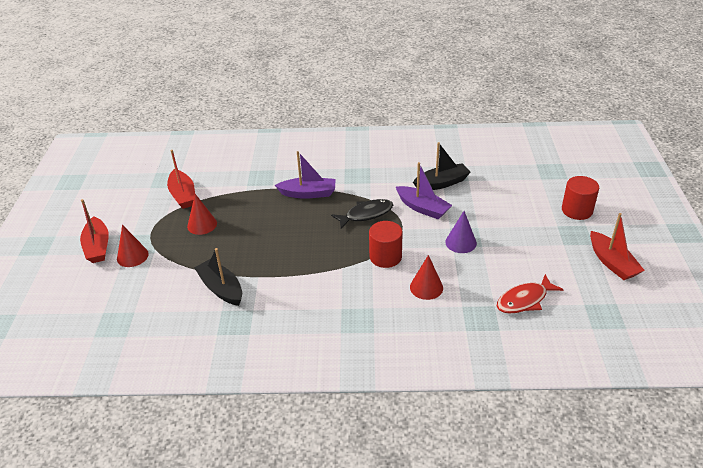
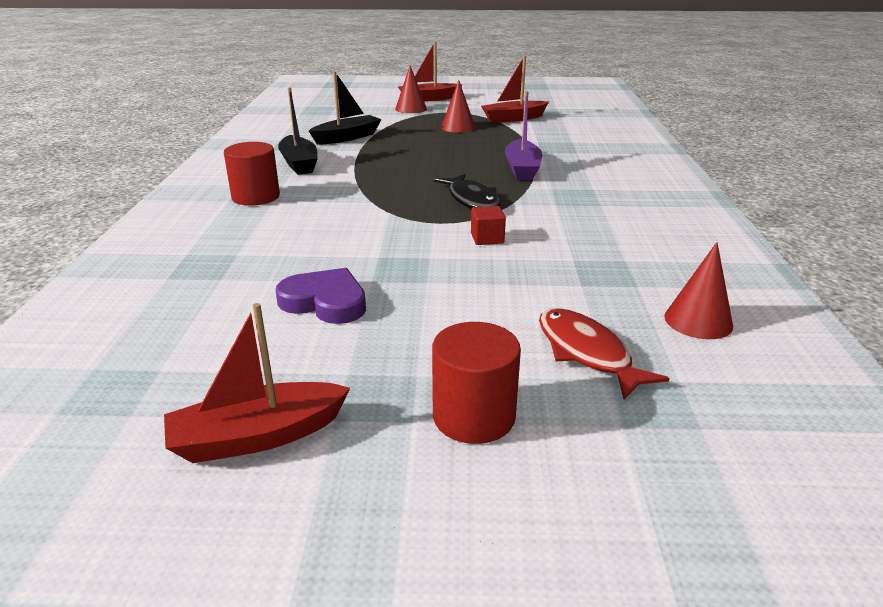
camera: 90 degrees right, 10 degrees down
red cylinder [369,221,403,268] -> red cylinder moved to [224,142,280,206]
purple boat [396,162,452,219] -> red cube [471,206,506,245]
red cone [410,255,443,300] -> red cone moved to [664,242,733,339]
black boat [413,142,471,190] -> black boat moved to [278,88,318,175]
purple cone [445,211,477,253] -> none
red fish [497,274,564,314] -> red fish moved to [539,308,670,399]
none -> purple heart [276,268,366,324]

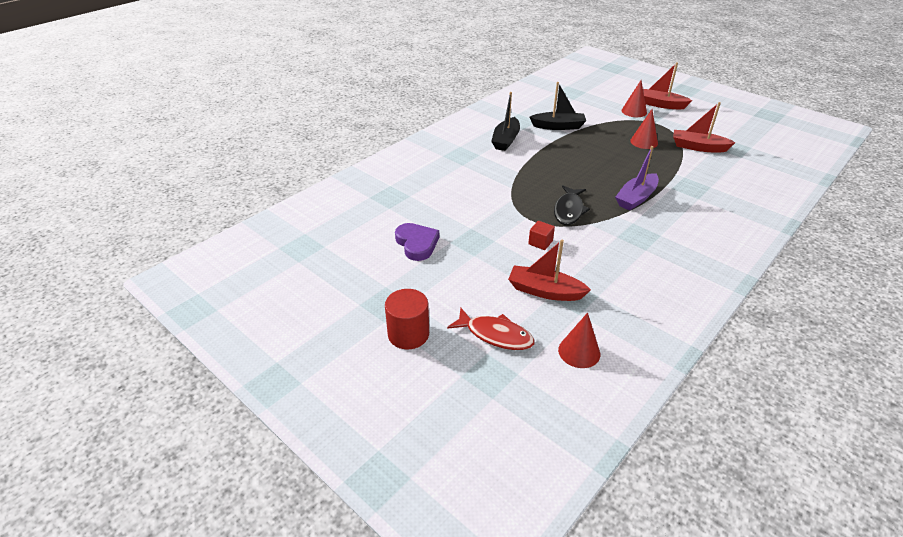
camera: 40 degrees right, 10 degrees up
red boat [164,303,350,463] -> red boat moved to [508,240,591,301]
red cylinder [224,142,280,206] -> none
red fish [539,308,670,399] -> red fish turned 105 degrees clockwise [447,308,535,350]

